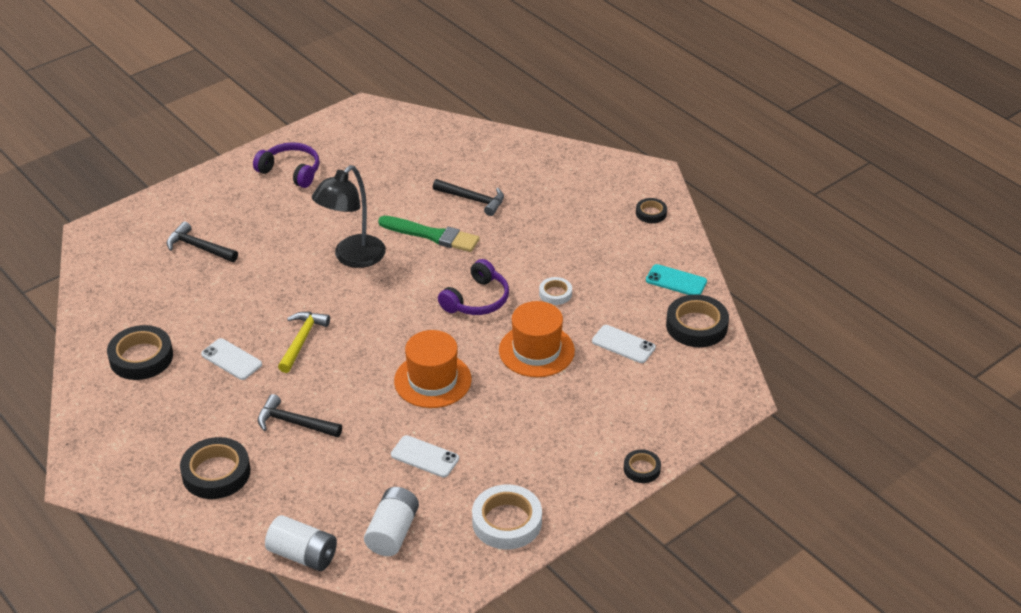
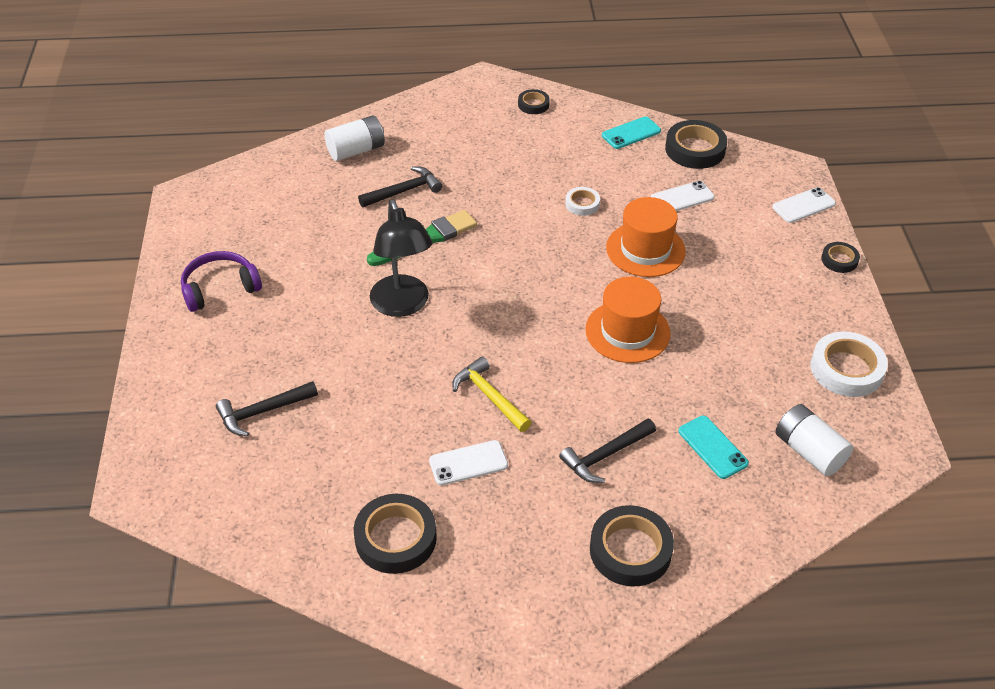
camera: 55 degrees left, 5 degrees up
white battery [265,515,337,571] -> white battery moved to [324,116,385,161]
white phone [391,435,459,477] -> white phone moved to [772,187,836,223]
purple headphones [438,259,509,315] -> none
none -> turquoise phone [678,416,749,479]

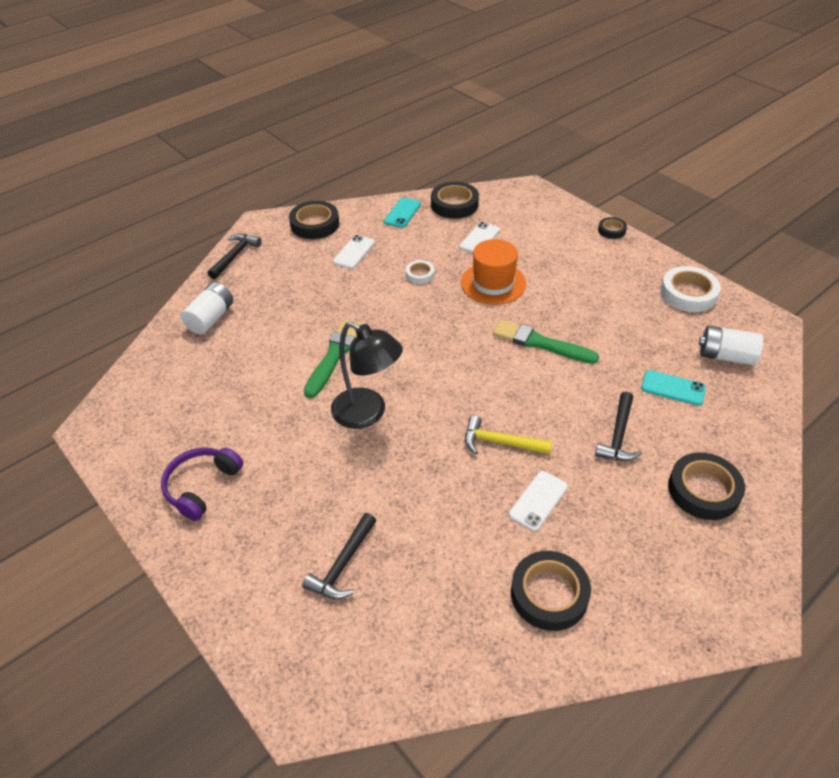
camera: 35 degrees left, 0 degrees up
black hammer [358,166,442,207] -> black hammer moved to [207,234,262,279]
black tape [518,89,550,114] -> black tape [289,201,339,239], size x1.83
orange hat [585,277,671,363] -> green brush [493,320,599,364]
white phone [772,187,836,223] -> white phone moved to [333,235,375,269]

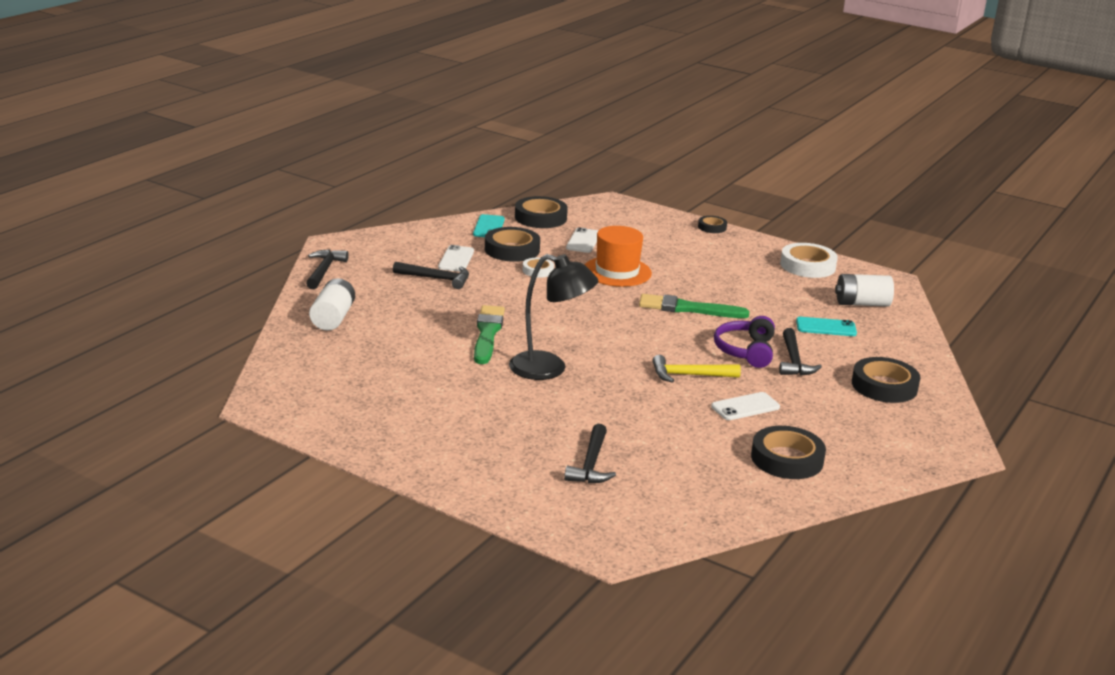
camera: 20 degrees left, 20 degrees down
purple headphones [161,447,243,521] -> purple headphones moved to [714,316,775,368]
black tape [289,201,339,239] -> black tape moved to [485,227,540,262]
white phone [509,471,568,531] -> white phone turned 45 degrees clockwise [711,392,780,420]
none -> black hammer [393,262,469,289]

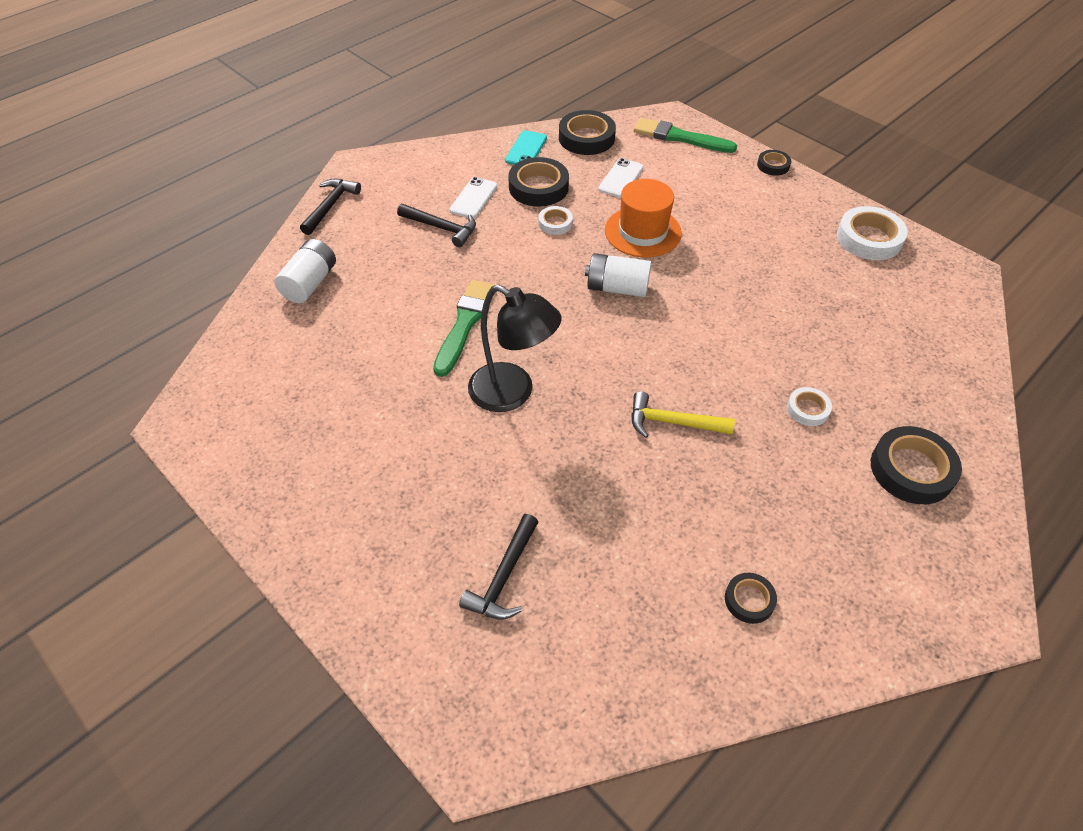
camera: 15 degrees right, 25 degrees up
green brush [639,294,749,318] -> green brush moved to [634,118,737,153]
white phone [711,392,780,420] -> none
purple headphones [714,316,775,368] -> none
black tape [751,426,826,479] -> black tape [725,573,777,624], size x0.55
black hammer [779,328,822,376] -> white tape [787,387,832,426]
turquoise phone [796,317,857,336] -> none
white battery [835,274,894,307] -> white battery moved to [585,253,651,297]

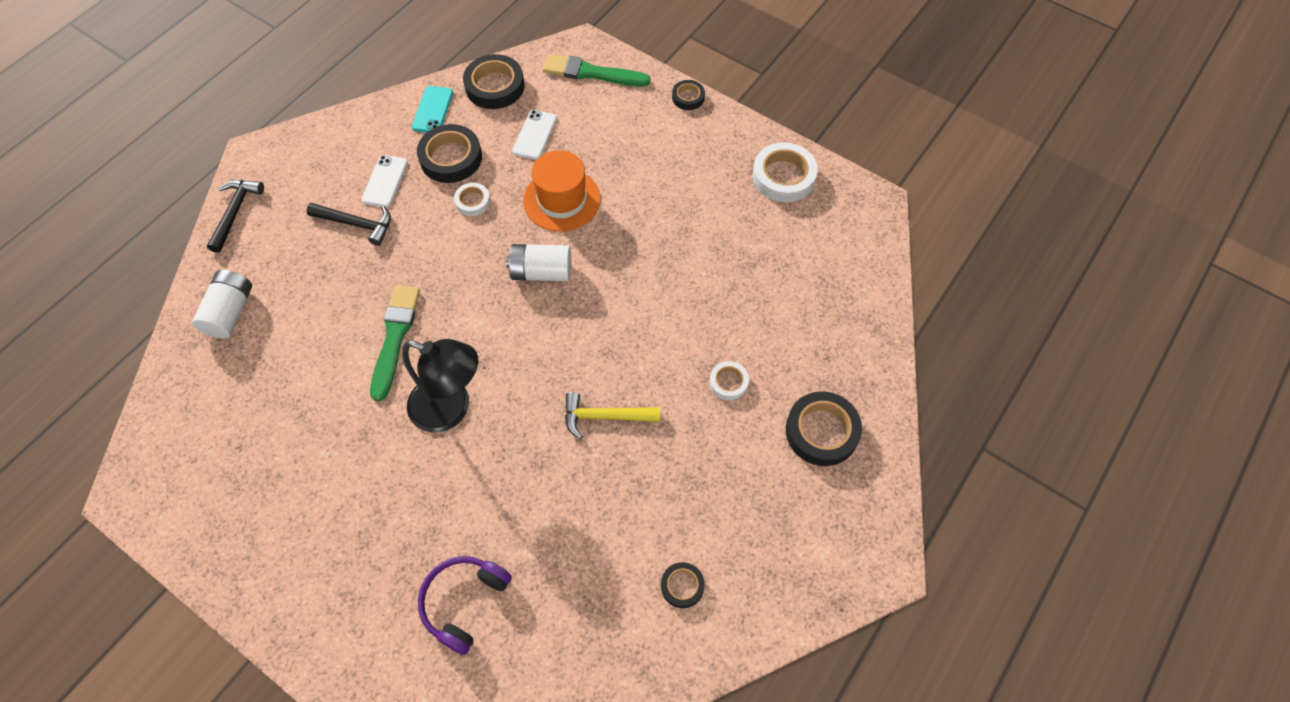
camera: 10 degrees left, 10 degrees up
black hammer [459,514,538,619] -> purple headphones [418,556,512,655]

